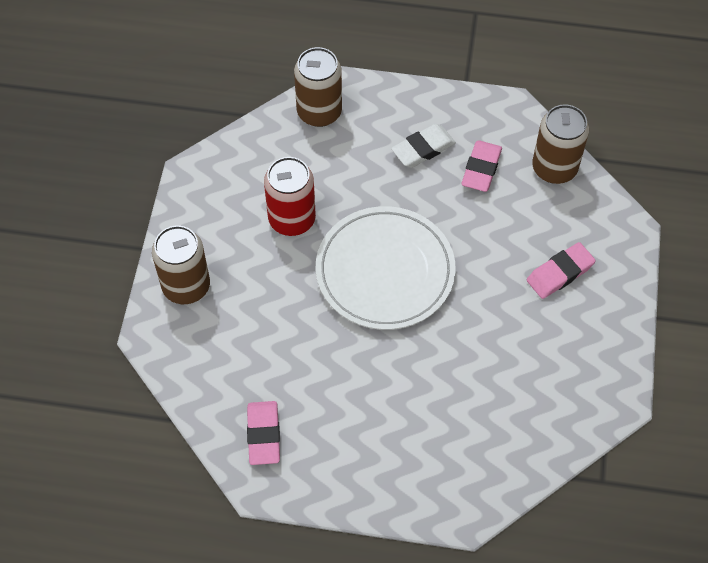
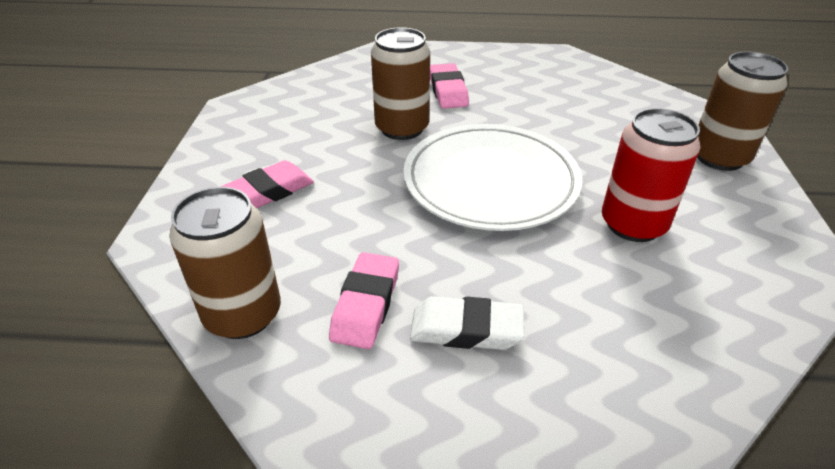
camera: 175 degrees right, 20 degrees down
pink eraser [247,401,280,465] -> pink eraser moved to [430,63,469,109]
brown can [294,47,342,127] -> brown can moved to [371,27,430,140]
white eraser [391,124,456,168] -> white eraser turned 45 degrees clockwise [410,296,524,350]

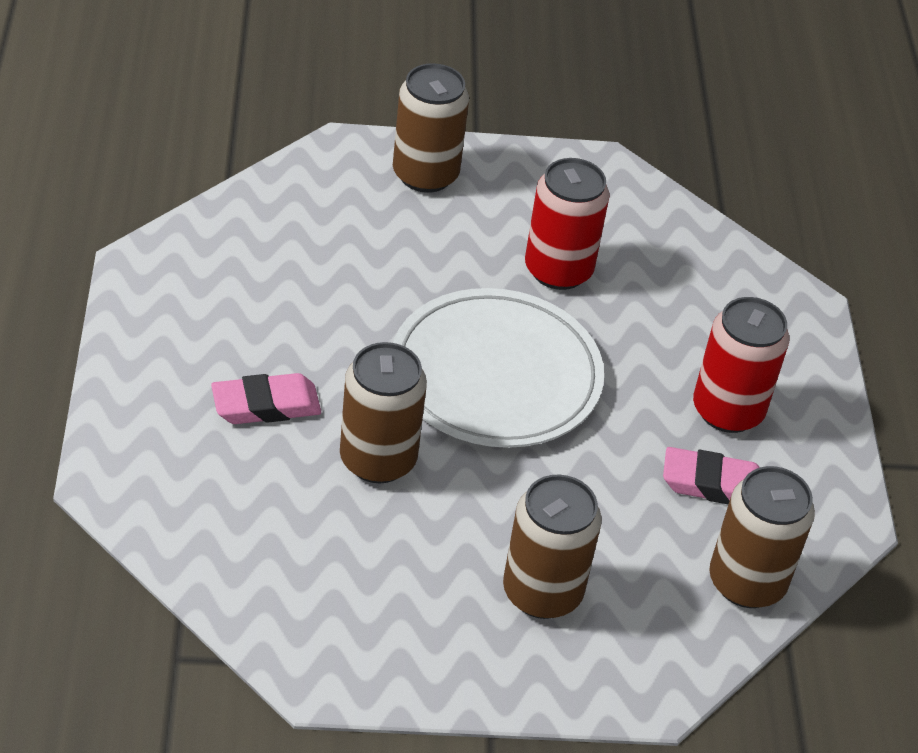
camera: 100 degrees left, 5 degrees up
pink eraser [221,160,314,208] -> brown can [503,475,601,619]
white eraser [410,296,524,350] -> red can [693,297,789,433]

